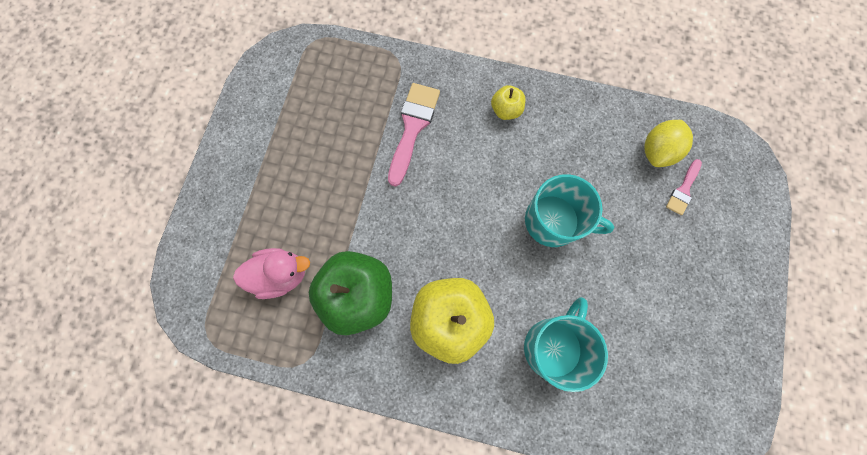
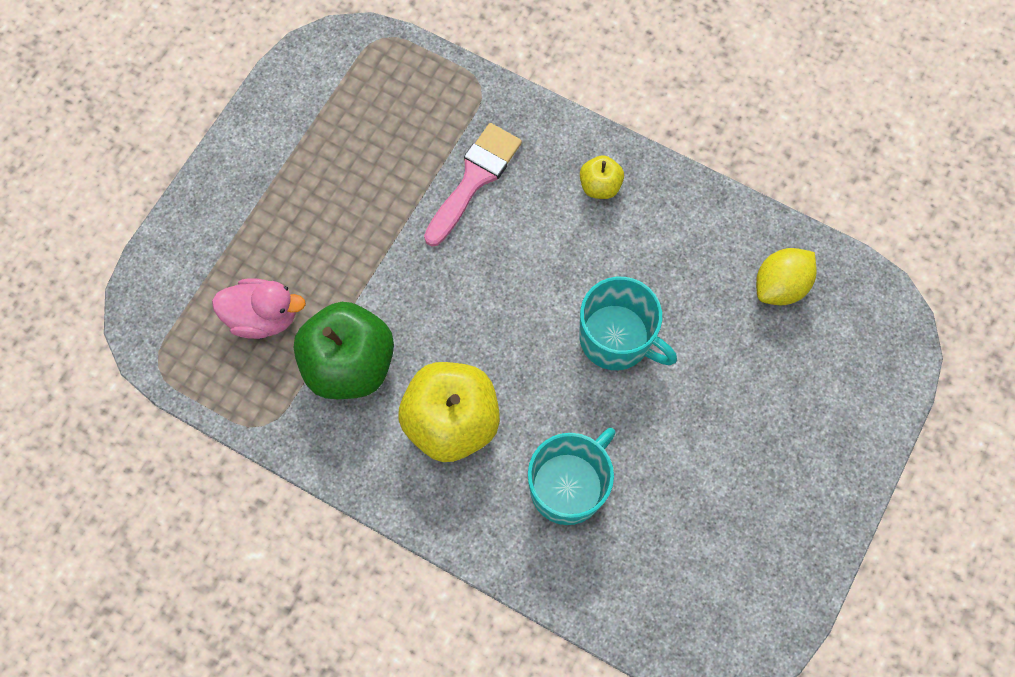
camera: 15 degrees right, 5 degrees down
pink brush [666,159,702,215] -> none

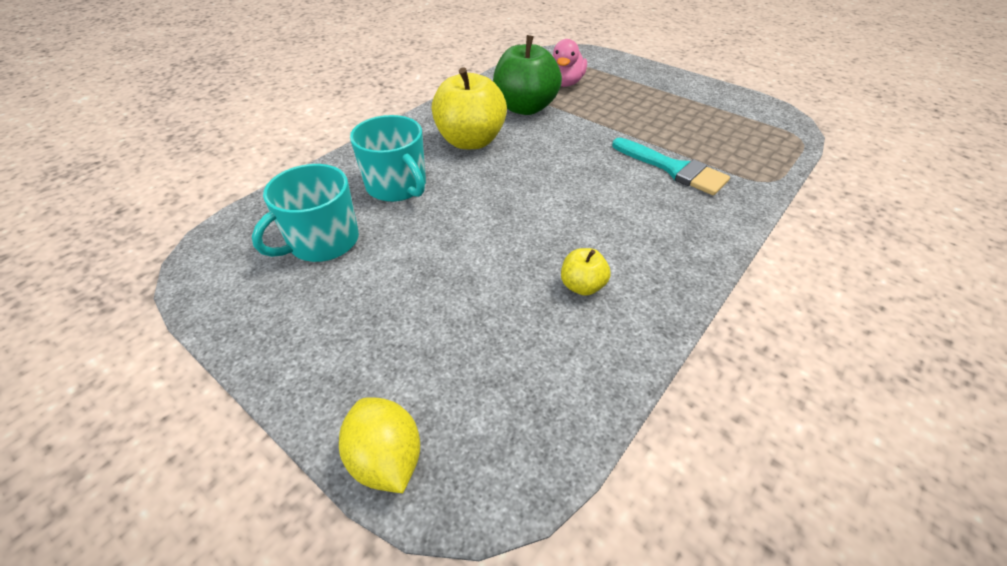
camera: 100 degrees right, 25 degrees down
pink brush [424,123,522,247] -> turquoise brush [612,138,730,195]
turquoise mug [579,277,677,370] -> turquoise mug moved to [252,164,359,262]
yellow apple [580,155,624,199] -> yellow apple moved to [561,248,611,296]
yellow lemon [756,248,817,305] -> yellow lemon moved to [339,398,420,493]

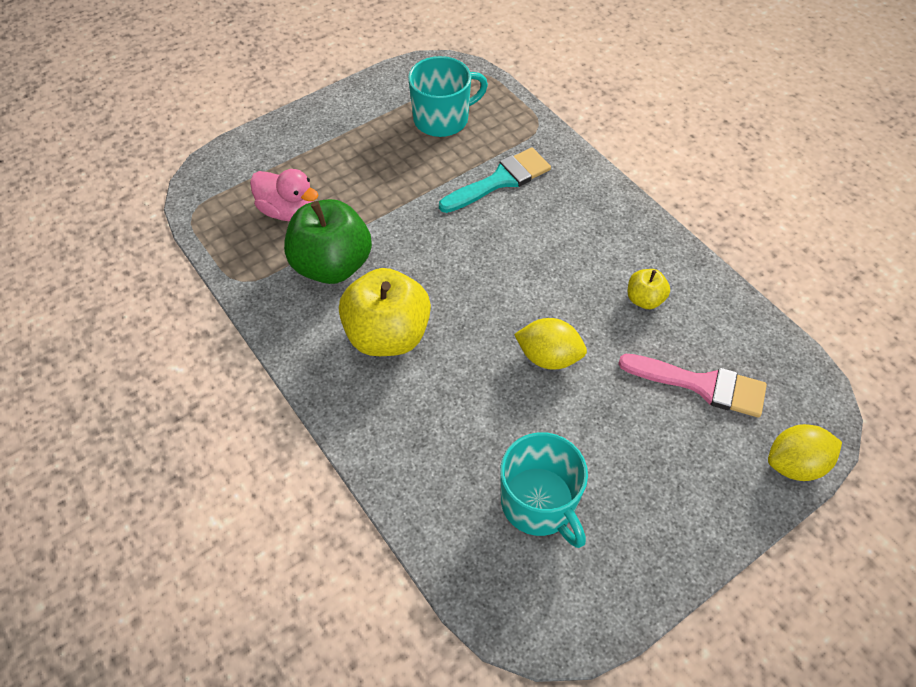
camera: 75 degrees left, 10 degrees up
turquoise mug [350,115,426,202] -> turquoise mug moved to [408,56,488,137]
none -> yellow lemon [514,318,587,370]
none -> pink brush [618,354,767,418]

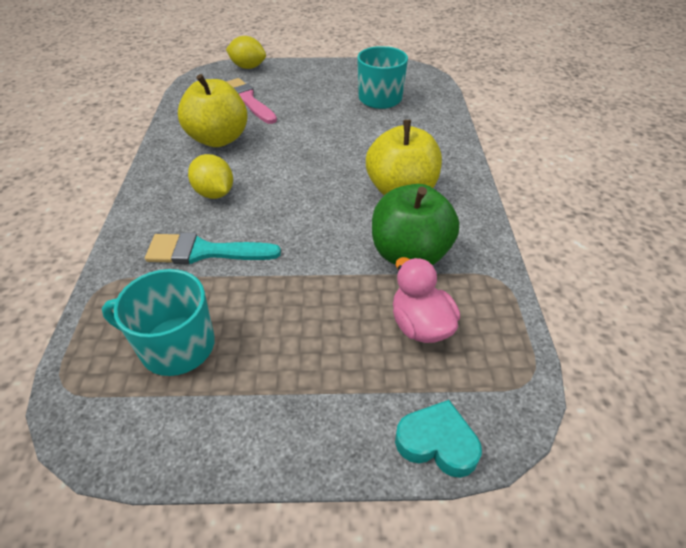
camera: 145 degrees left, 10 degrees down
yellow lemon [514,318,587,370] -> yellow lemon moved to [188,154,233,199]
yellow apple [628,269,670,309] -> yellow apple [178,74,248,147], size x2.08
none -> turquoise heart [395,400,482,478]

